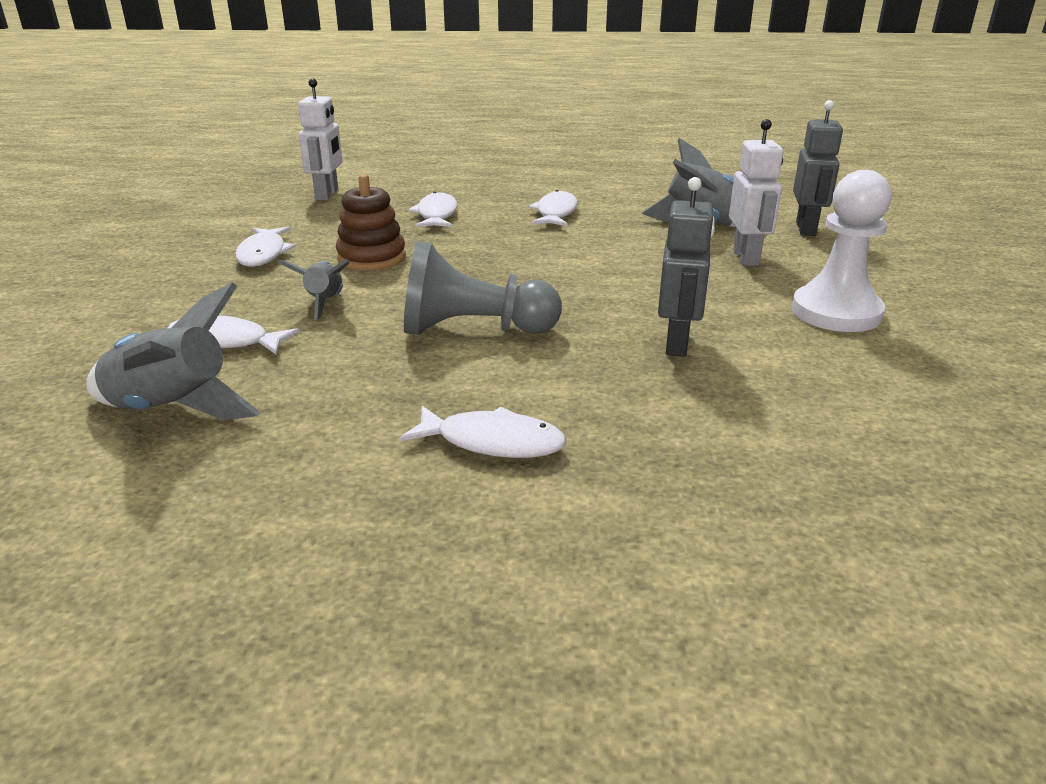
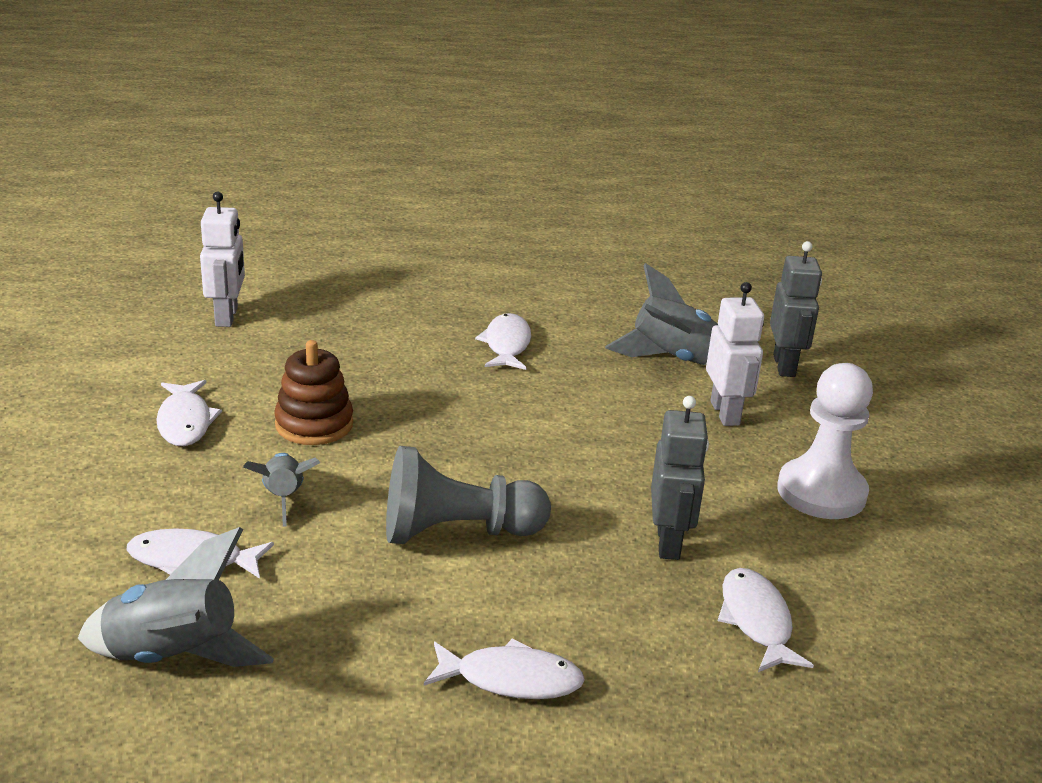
camera: 10 degrees left, 0 degrees up
white fish [408,191,458,228] -> white fish moved to [718,568,814,672]

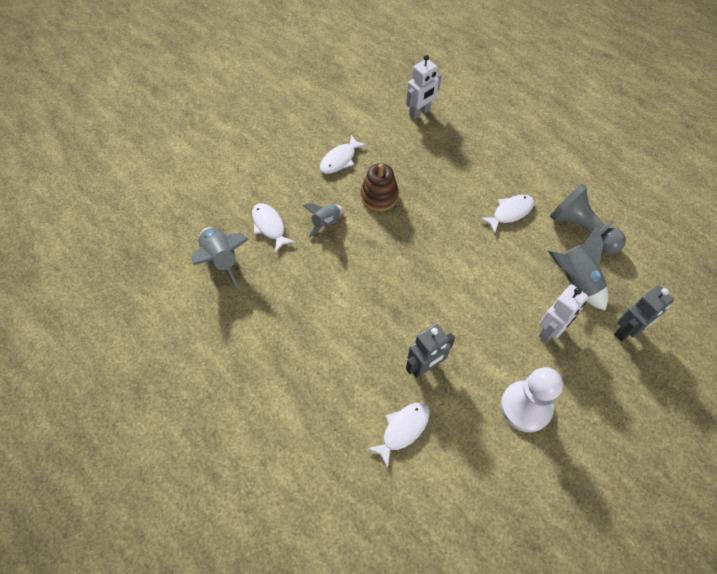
camera: 55 degrees right, 30 degrees up
grey pawn [386,446,551,544] -> grey pawn moved to [550,184,626,254]
white fish [424,638,585,699] -> none

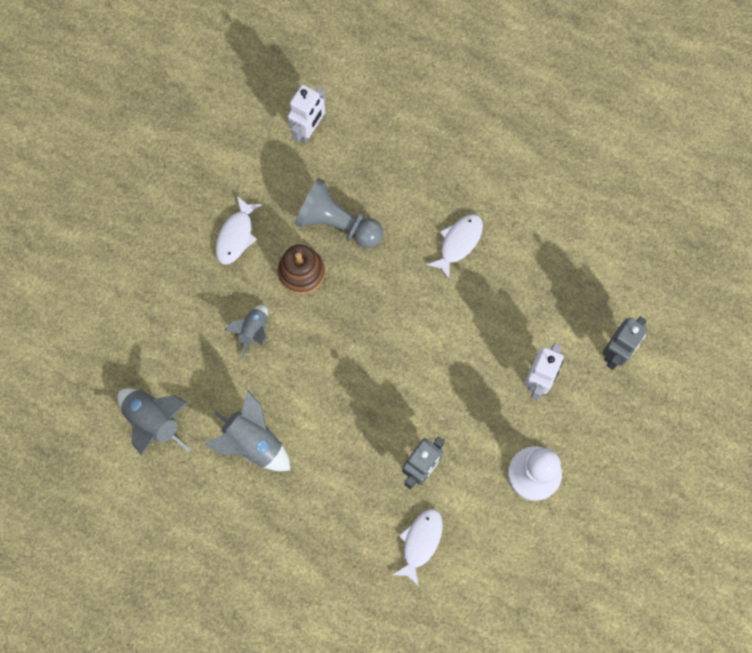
camera: 20 degrees left, 15 degrees up
white fish [252,203,295,252] -> none
grey rocket [547,226,608,310] -> grey rocket moved to [205,390,290,471]
grey pawn [550,184,626,254] -> grey pawn moved to [294,178,383,248]

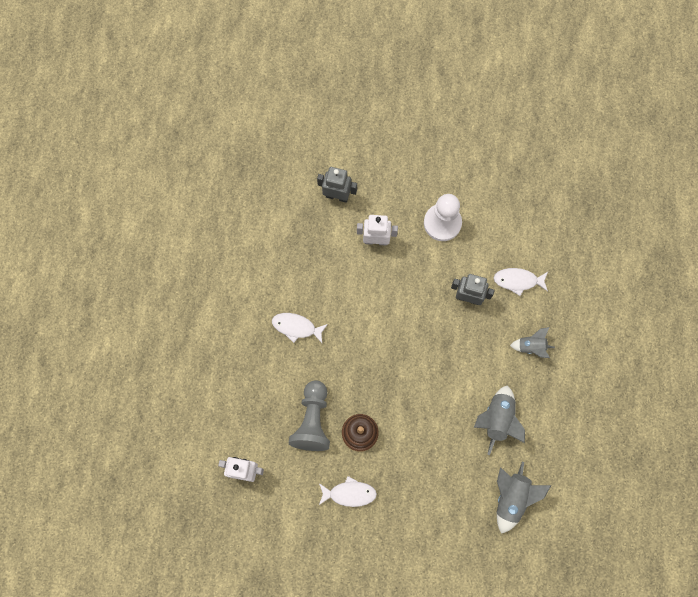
camera: 110 degrees left, 0 degrees up
grey rocket [225,305,268,358] -> grey rocket moved to [510,327,555,358]

